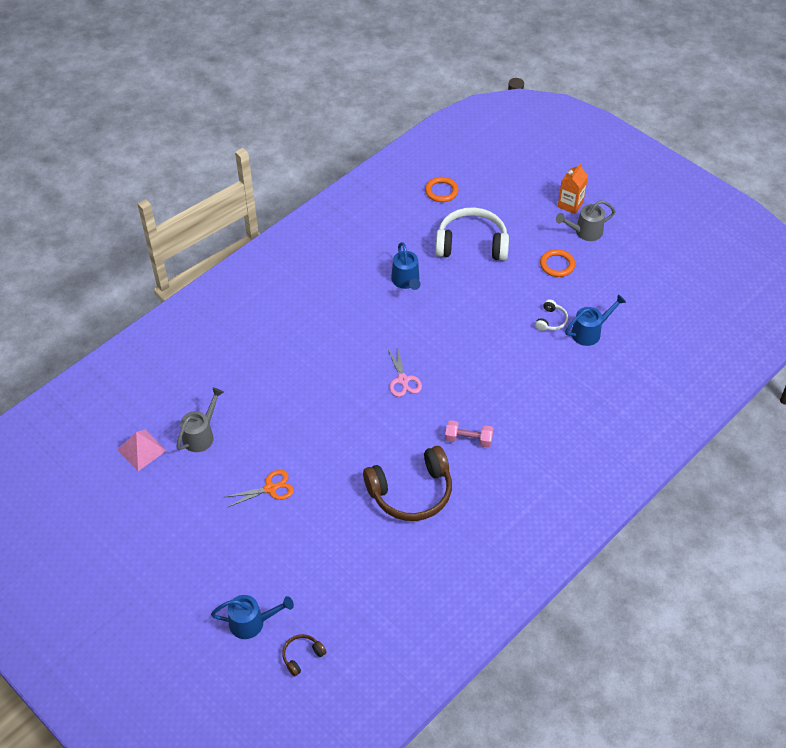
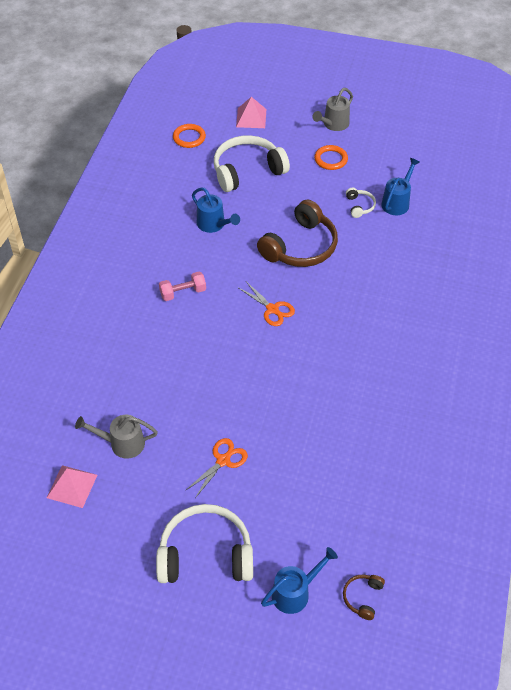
camera: 30 degrees left, 0 degrees up
grey watering can [176,388,224,452] -> grey watering can turned 90 degrees counterclockwise [75,415,158,459]
brown headphones [363,446,452,521] -> brown headphones moved to [257,199,338,267]
pink scissors [387,345,422,397] -> orange scissors [239,283,295,326]
pink dumbbell [445,420,493,448] -> pink dumbbell moved to [159,272,206,301]
orange carton [558,163,588,214] -> none
none -> white headphones [156,504,253,583]
none -> pink pyramid [236,97,266,128]

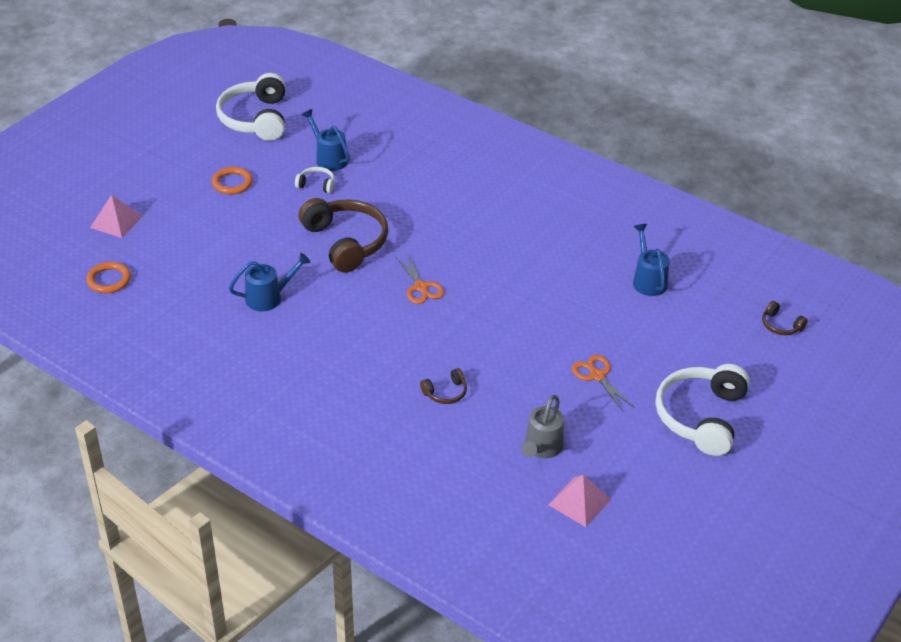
camera: 70 degrees left, 10 degrees down
pink dumbbell [159,272,206,301] -> none
white headphones [214,135,290,192] -> white headphones moved to [216,73,285,141]
orange scissors [239,283,295,326] -> orange scissors turned 90 degrees clockwise [396,255,444,304]
blue watering can [261,547,338,614] -> blue watering can moved to [633,224,669,296]
grey watering can [312,88,353,131] -> none
none -> brown headphones [420,368,467,404]

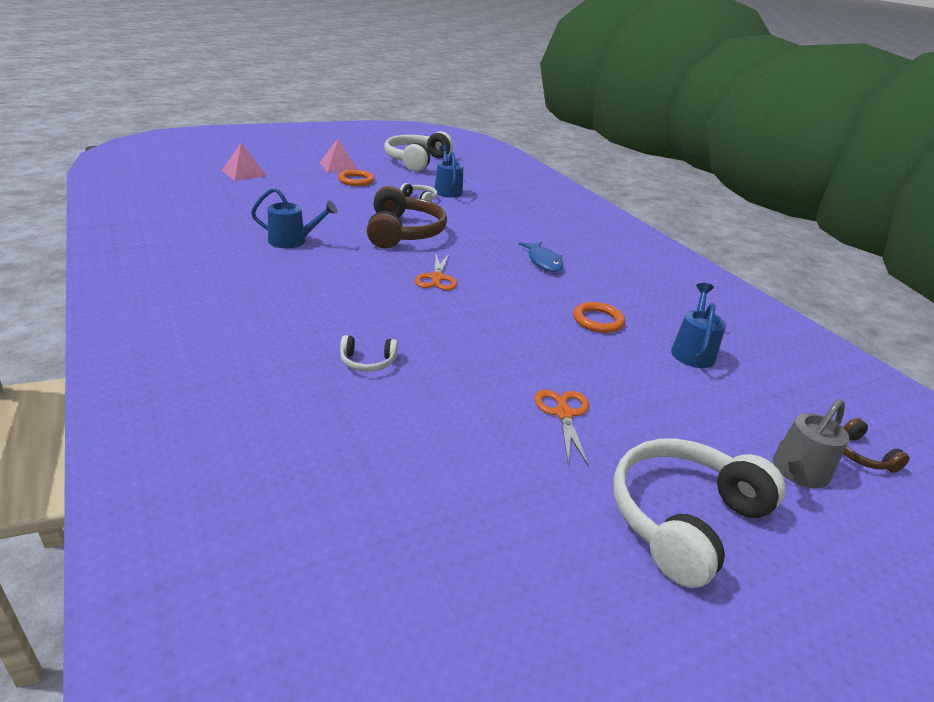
camera: 25 degrees right, 10 degrees down
orange ring [86,262,131,293] -> orange ring moved to [573,302,625,333]
brown headphones [420,368,467,404] -> white headphones [340,335,398,372]
grey watering can [521,395,564,458] -> grey watering can moved to [773,399,849,488]
pink pyramid [549,475,611,527] -> pink pyramid moved to [320,138,357,173]
none -> blue fish [519,241,563,272]

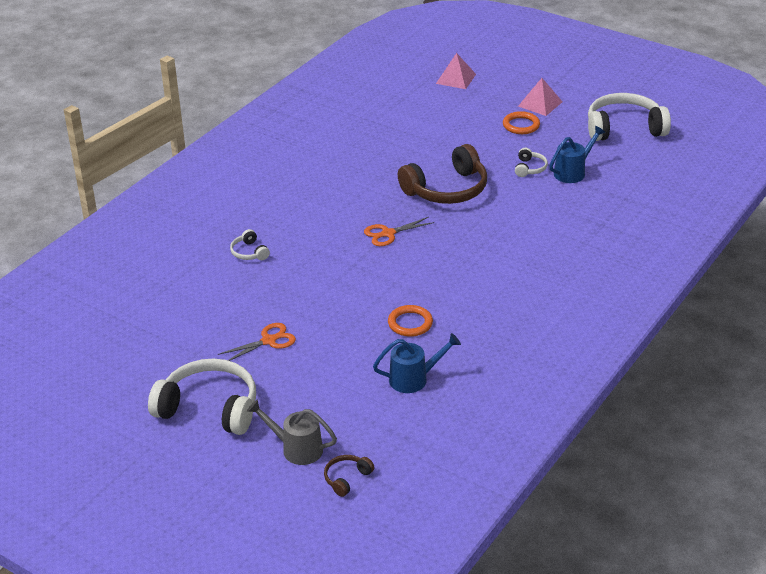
camera: 65 degrees right, 5 degrees up
blue watering can [251,187,338,248] -> none
blue fish [519,241,563,272] -> none

